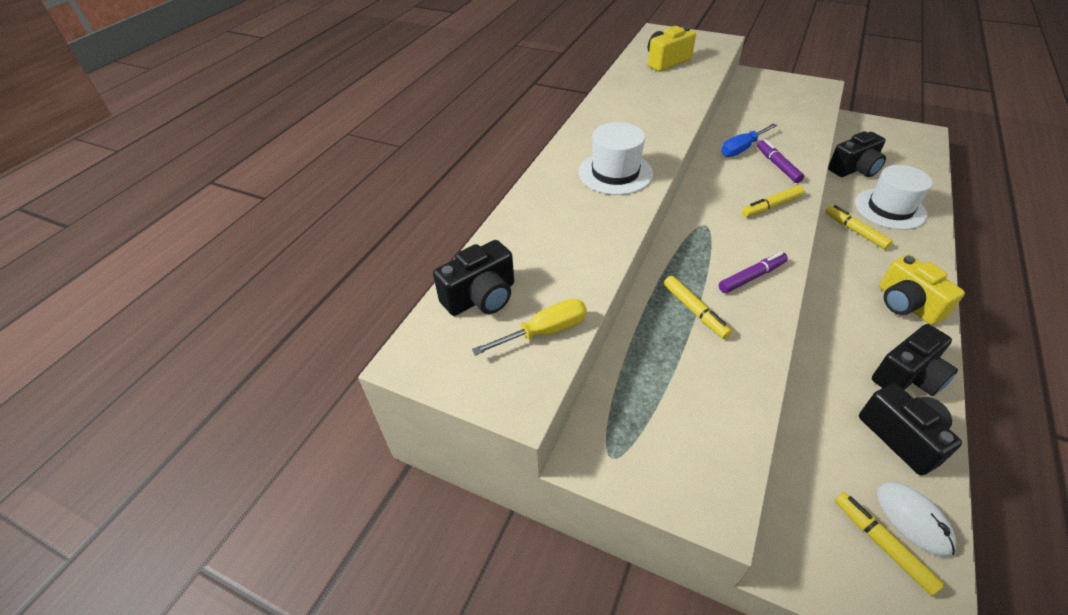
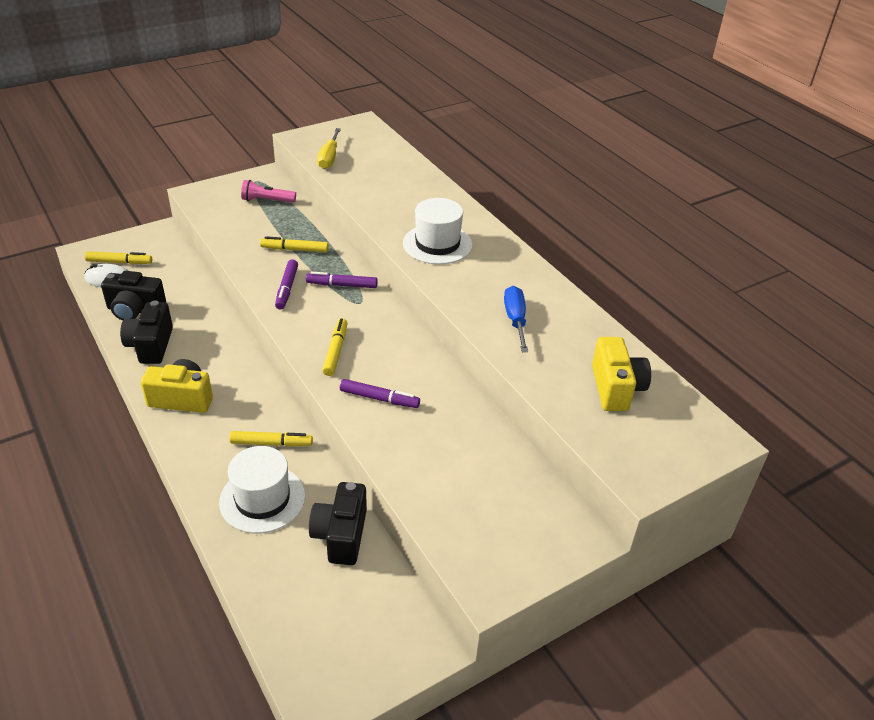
camera: 120 degrees right, 5 degrees down
black camera [433,240,514,316] -> none
blue screwdriver [721,123,777,157] -> blue screwdriver moved to [504,286,528,352]
none -> pink flashlight [241,180,296,203]
none -> purple marker [306,272,377,288]

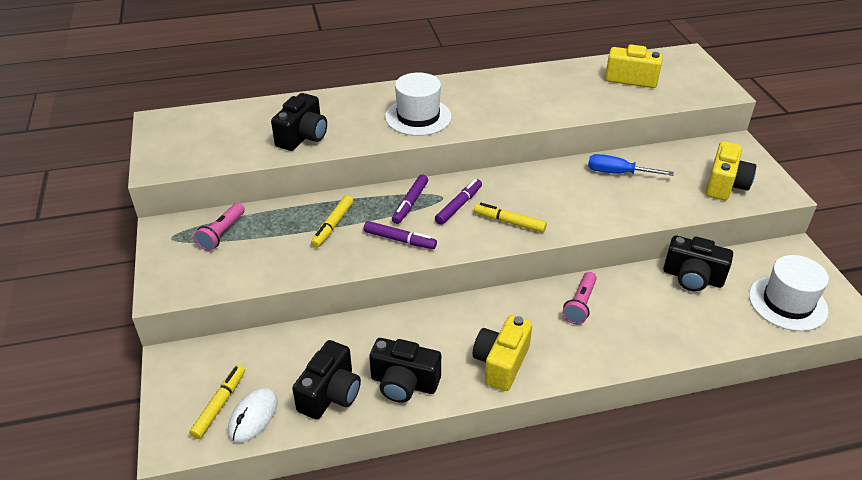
camera: 70 degrees left, 0 degrees up
white hat [219,446,306,533] -> white hat moved to [749,255,829,331]
yellow marker [229,431,313,447] -> pink flashlight [562,272,597,324]
yellow screwdriver [317,128,341,169] -> none
purple marker [340,379,420,408] -> purple marker moved to [435,179,482,225]
blue screwdriver [504,286,528,352] -> blue screwdriver moved to [588,154,674,176]
none -> black camera [271,93,327,151]
none -> yellow camera [706,141,756,200]

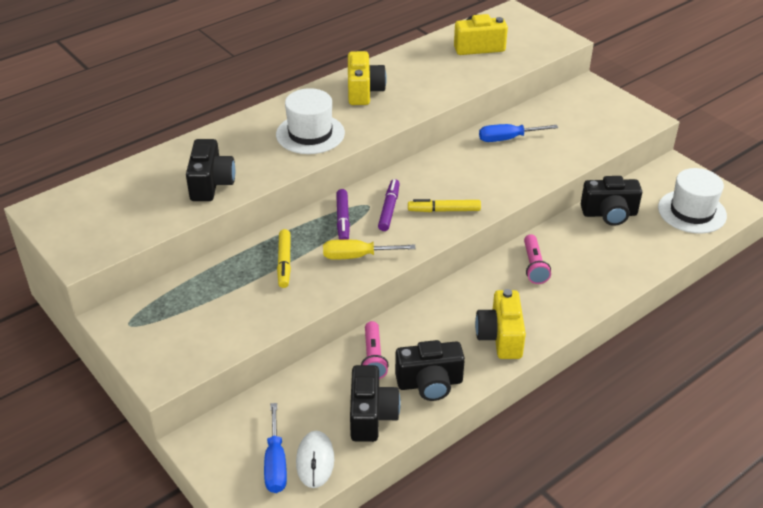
camera: 25 degrees left, 0 degrees up
yellow marker [189,365,245,439] -> blue screwdriver [264,403,287,493]
pink flashlight [194,203,245,251] -> pink flashlight moved to [361,321,389,379]
purple marker [364,221,437,249] -> yellow screwdriver [323,240,416,260]
yellow camera [706,141,756,200] -> yellow camera moved to [348,51,387,105]

